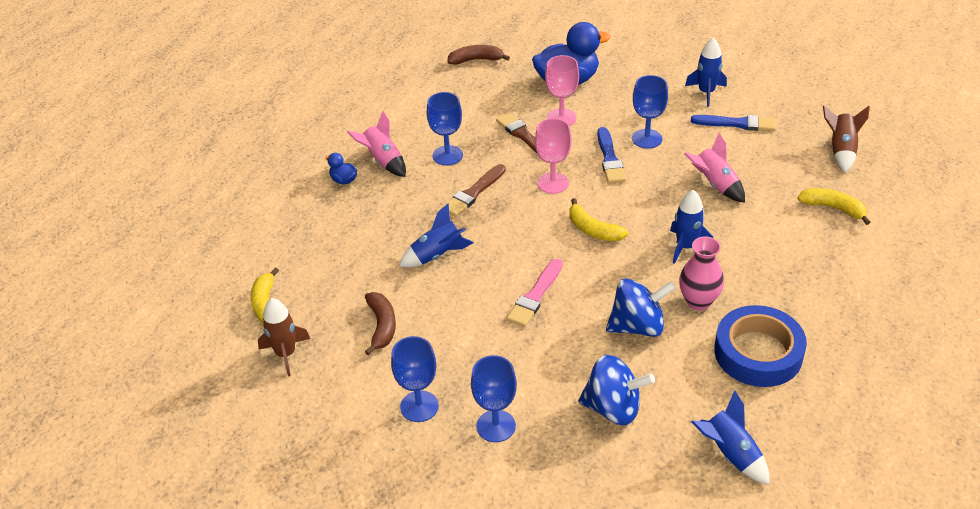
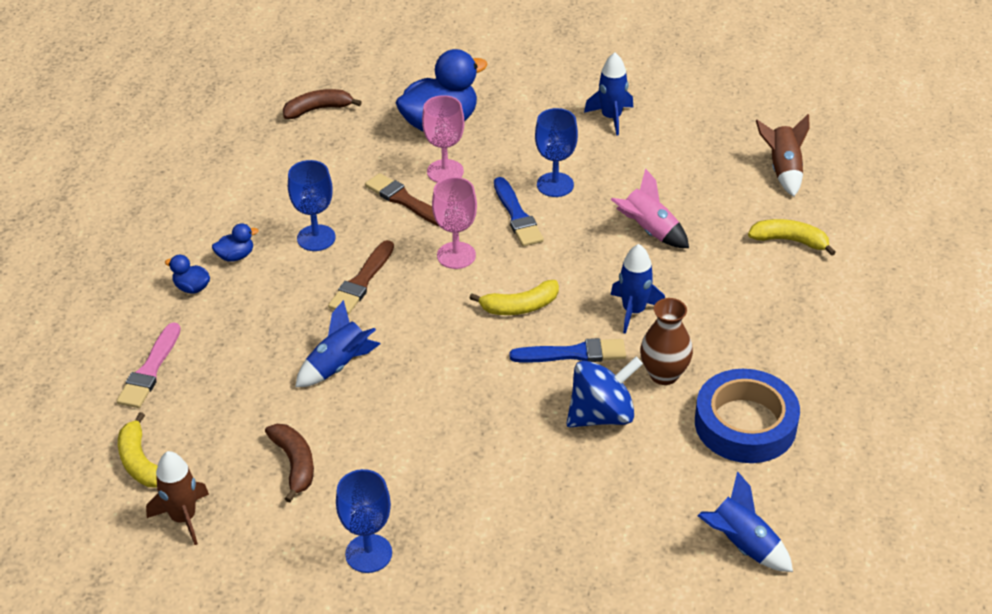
camera: 15 degrees left, 0 degrees up
pink rocket [347,111,406,177] -> blue duck [212,223,258,262]
blue goblet [471,355,517,442] -> none
pink brush [506,259,563,327] -> pink brush moved to [117,322,181,408]
yellow banana [569,198,628,242] -> yellow banana turned 45 degrees counterclockwise [469,280,559,315]
blue spinning top [578,355,655,425] -> none
pink vase [679,237,724,310] -> brown vase [640,298,693,385]
blue brush [691,115,776,131] -> blue brush moved to [509,338,626,362]

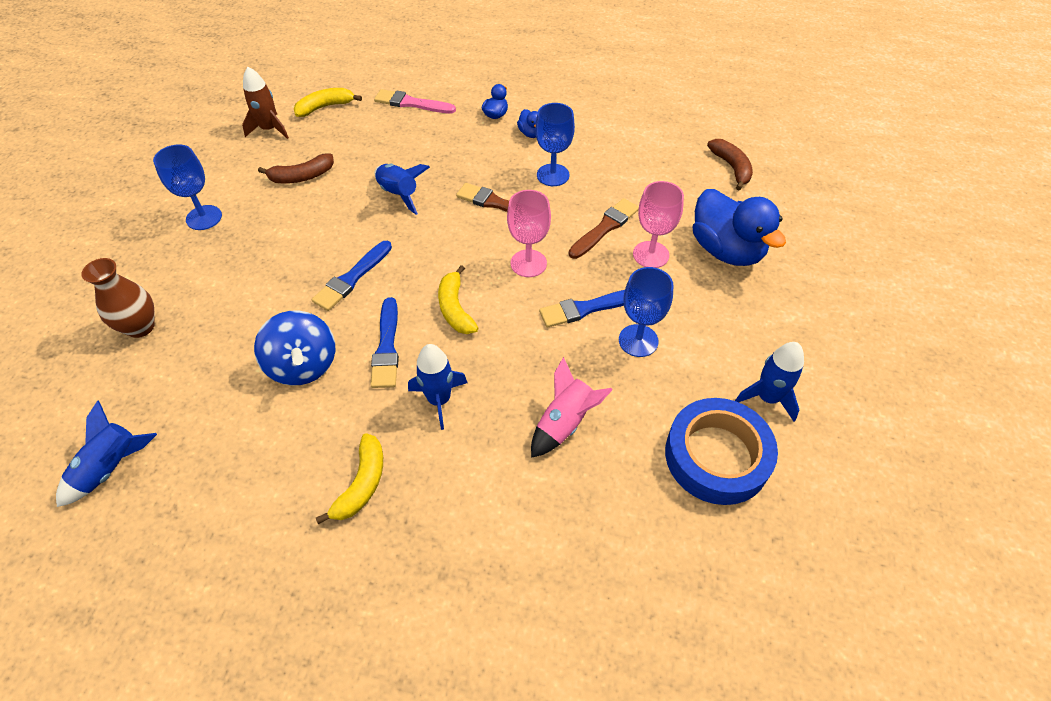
camera: 90 degrees right, 10 degrees up
brown vase [640,298,693,385] -> brown vase moved to [81,258,155,338]
blue tape [695,369,800,463] -> blue tape moved to [665,398,778,505]
yellow banana [748,219,836,256] -> yellow banana moved to [316,433,383,524]
brown rocket [756,114,810,197] -> none
none -> blue brush [312,241,392,311]

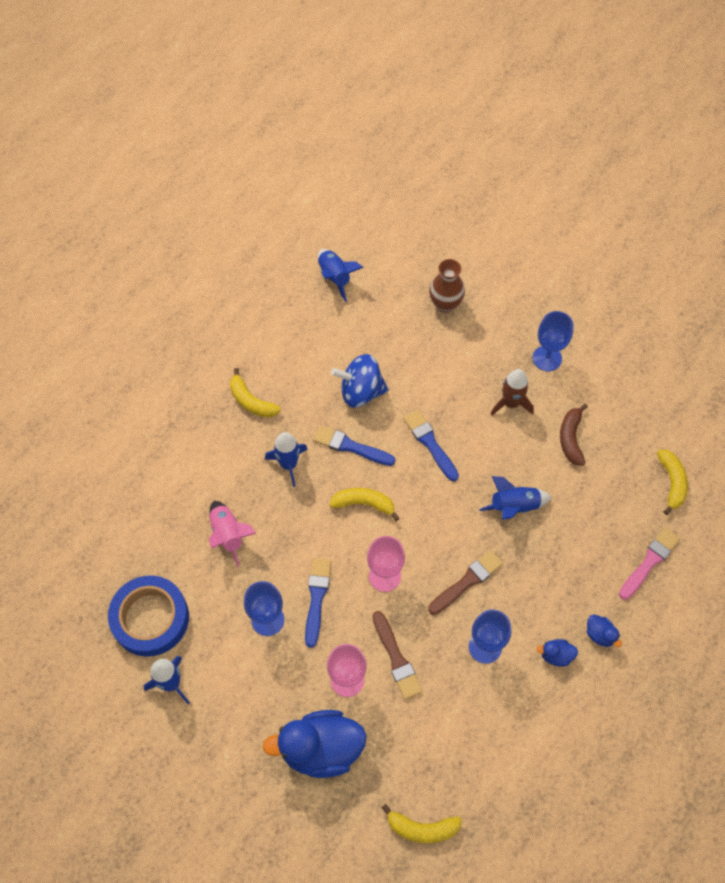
camera: 115 degrees right, 10 degrees up
brown rocket [242,67,289,139] -> brown rocket moved to [491,369,534,416]
brown banana [707,139,753,190] -> yellow banana [381,804,462,843]

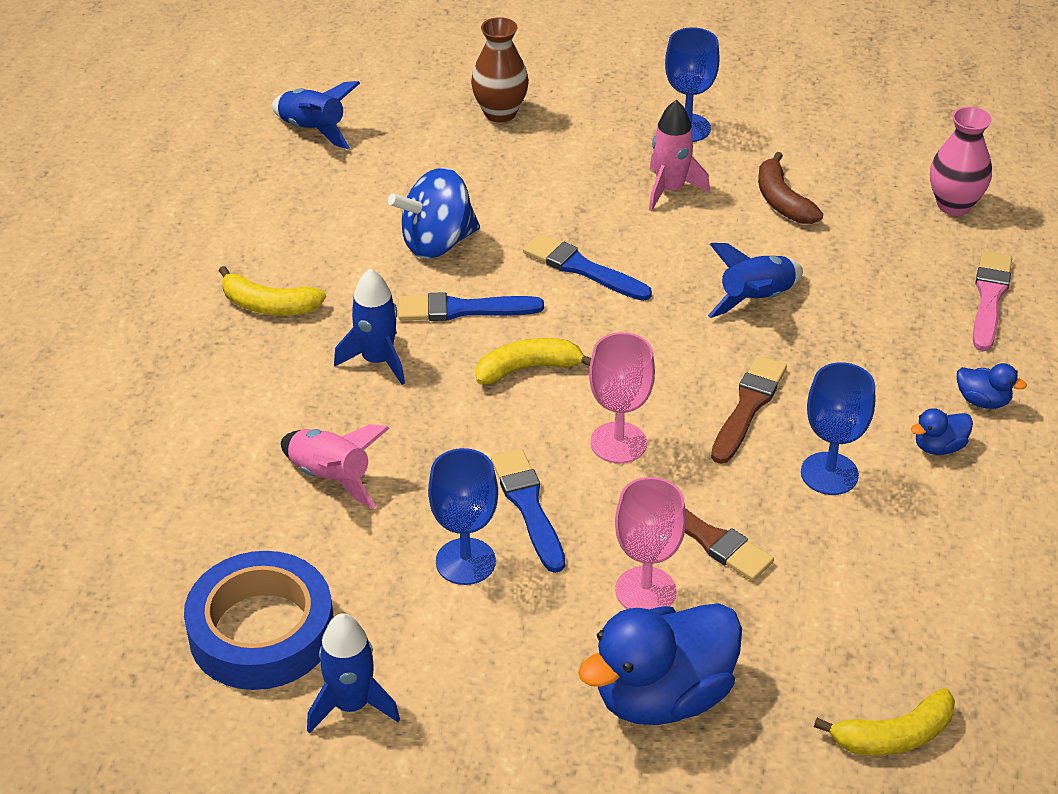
camera: 25 degrees left, 20 degrees down
brown rocket [491,369,534,416] -> pink rocket [649,100,710,211]
yellow banana [657,450,688,515] -> pink vase [930,107,992,216]

